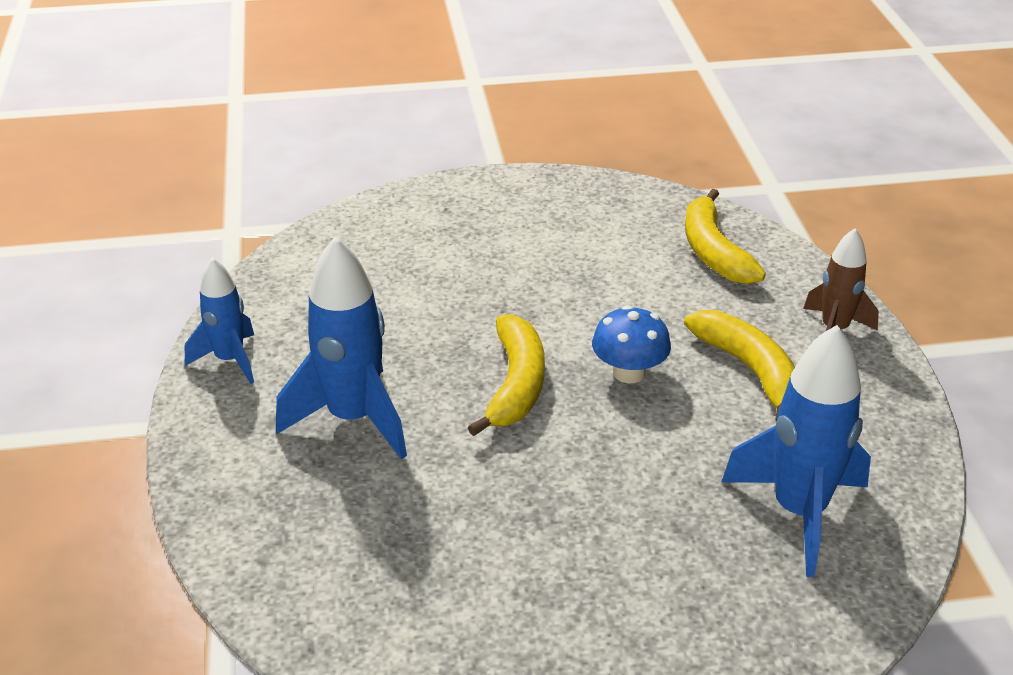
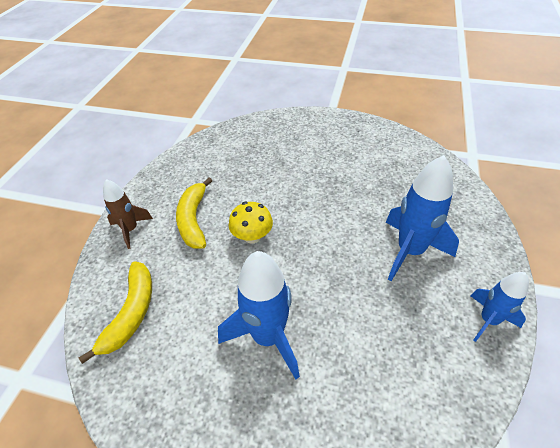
camera: 155 degrees left, 10 degrees up
yellow banana [468,314,545,436] -> none
blue mushroom [592,305,671,383] -> yellow mushroom [229,202,273,243]
blue rocket [721,325,871,577] -> blue rocket moved to [218,251,300,379]

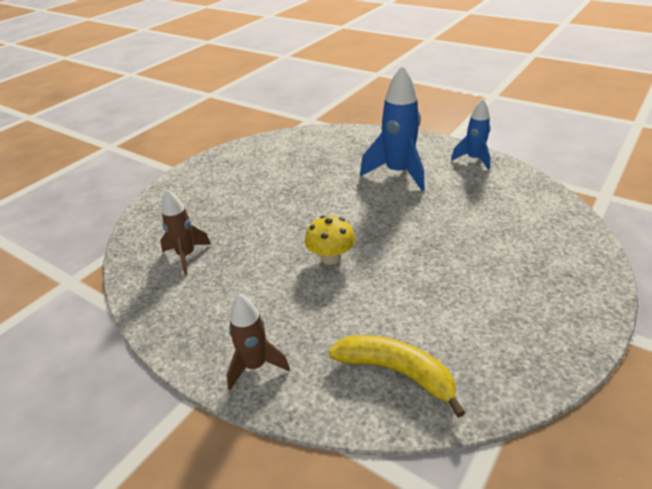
camera: 70 degrees left, 10 degrees down
yellow banana [176,177,213,249] -> none
blue rocket [218,251,300,379] -> none
none -> brown rocket [160,189,211,274]

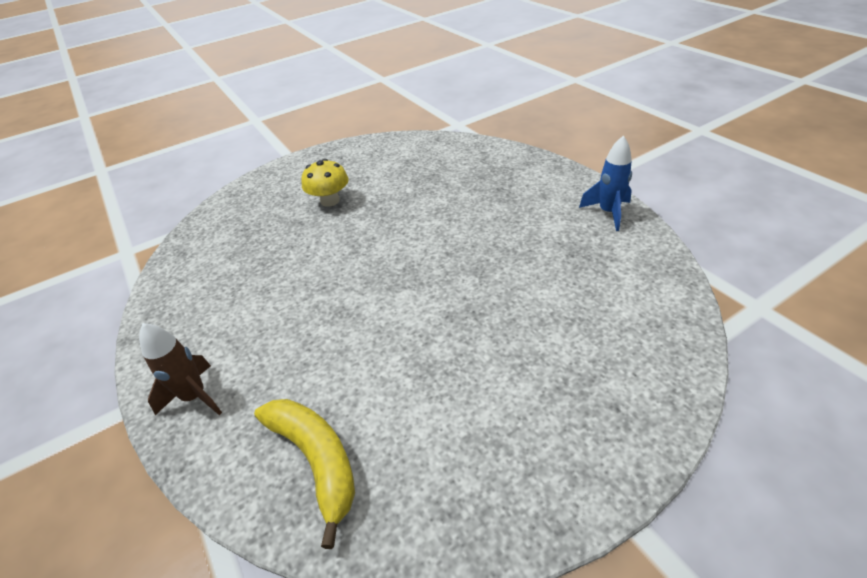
camera: 25 degrees right, 5 degrees up
brown rocket [160,189,211,274] -> none
yellow mushroom [305,215,355,265] -> yellow mushroom moved to [301,159,349,207]
blue rocket [360,65,425,191] -> none

